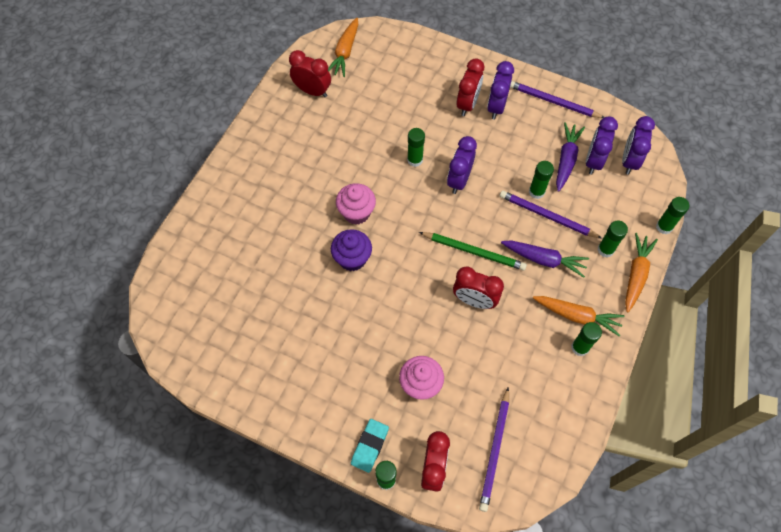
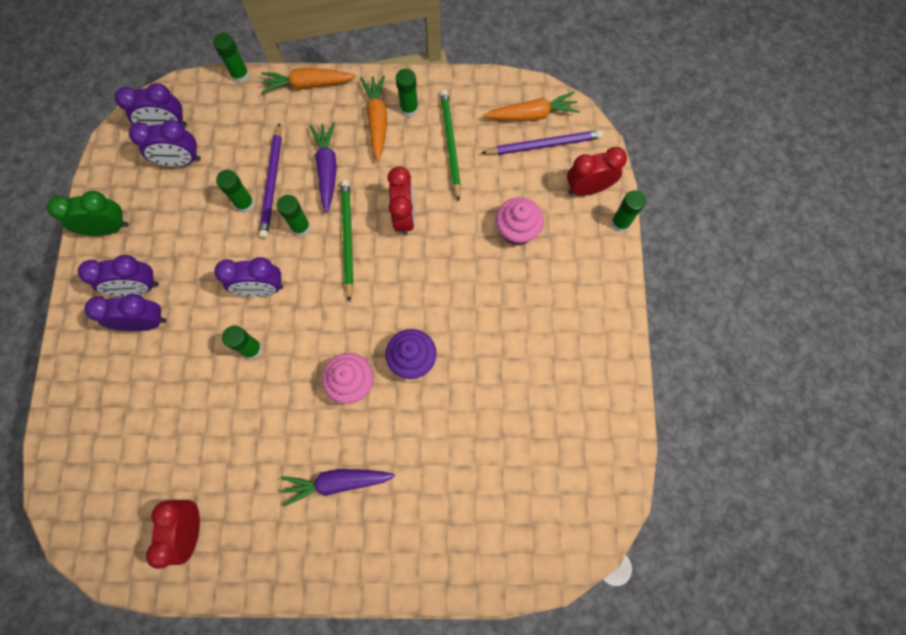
camera: 115 degrees left, 10 degrees up
orange carrot [328,18,358,77] -> orange carrot moved to [483,91,580,121]
turquoise eraser [351,419,389,473] -> none
red clock [457,58,484,116] -> purple clock [85,294,166,331]
purple pencil [510,81,604,118] -> green clock [47,191,129,236]
purple carrot [556,122,585,192] -> purple carrot moved to [281,469,395,507]
green glue stick [598,221,628,258] -> green glue stick moved to [277,195,311,236]
none -> green pencil [440,89,461,201]

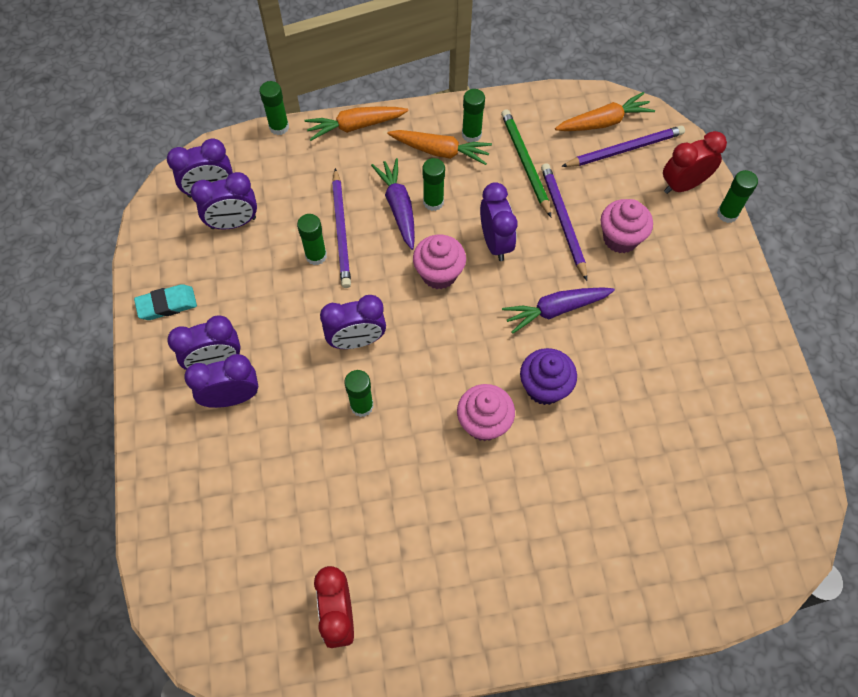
camera: 10 degrees left, 10 degrees down
green clock [47,191,129,236] -> turquoise eraser [134,284,197,320]
green glue stick [277,195,311,236] -> green glue stick moved to [422,158,445,211]
purple carrot [281,469,395,507] -> purple carrot moved to [502,287,615,334]
green pencil [341,180,353,302] -> pink cupcake [413,235,466,289]
orange carrot [361,75,387,161] -> orange carrot turned 120 degrees clockwise [388,130,492,165]
red clock [388,166,415,236] -> purple clock [480,182,517,261]
none -> purple pencil [541,163,587,281]

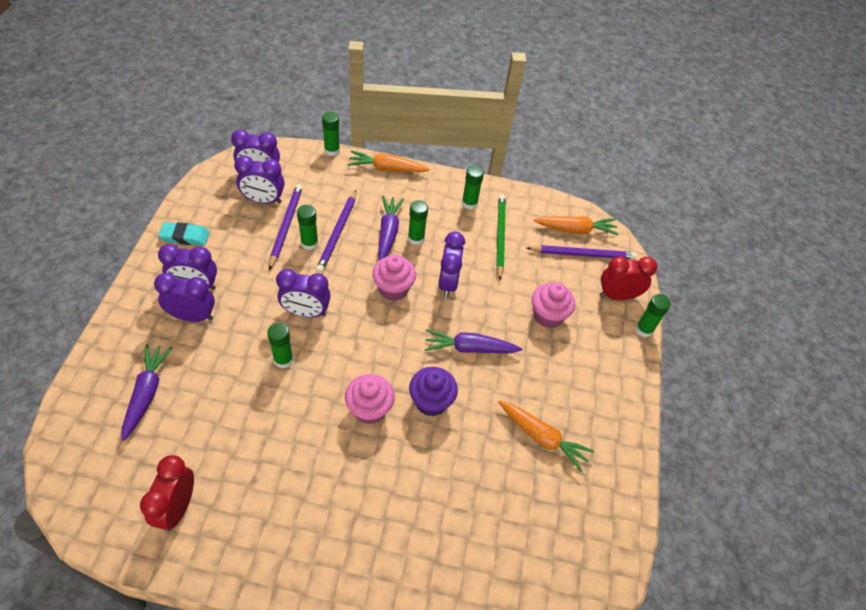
camera: 15 degrees right, 10 degrees down
orange carrot [388,130,492,165] -> orange carrot moved to [499,400,594,472]
purple pencil [541,163,587,281] -> purple pencil moved to [269,184,303,270]
none -> purple carrot [122,344,172,441]

